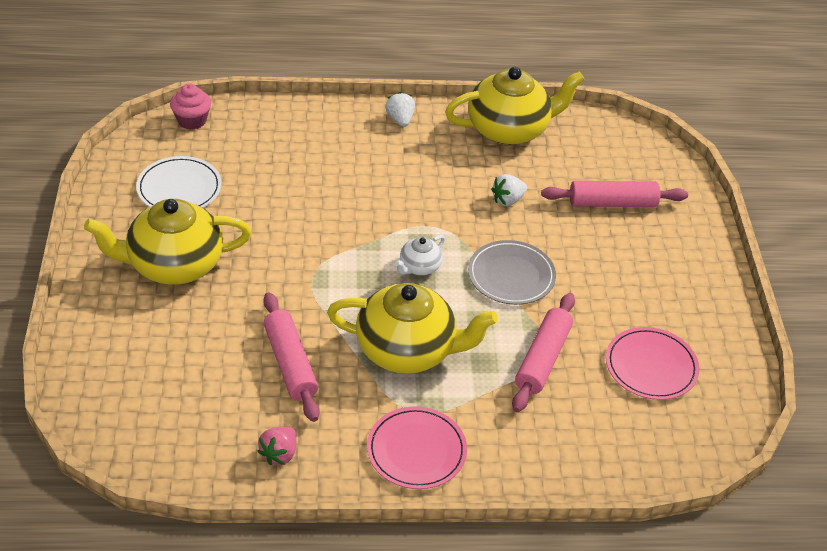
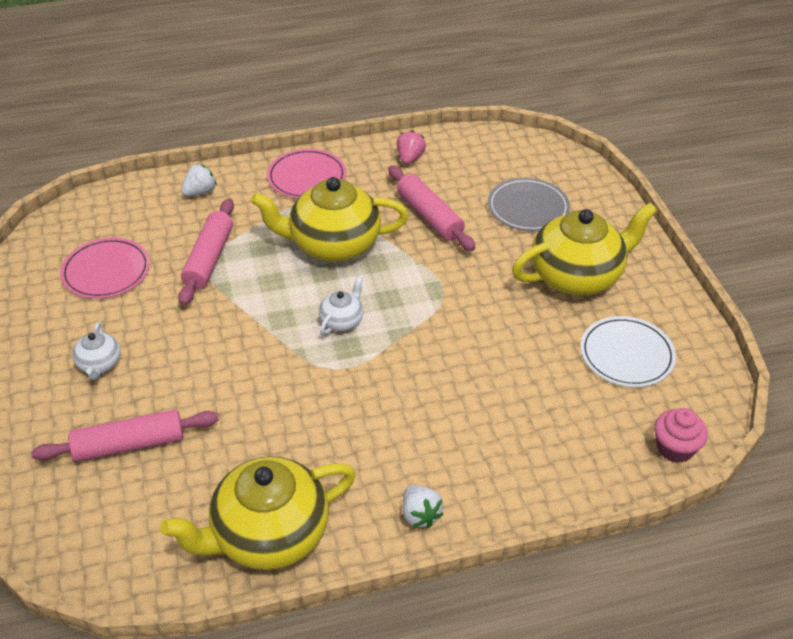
camera: 170 degrees right, 0 degrees up
grey plate [468,240,556,305] -> grey plate moved to [488,178,570,231]
white strawberry [491,174,527,206] -> white strawberry moved to [181,164,217,196]
none -> white teapot [72,322,121,380]

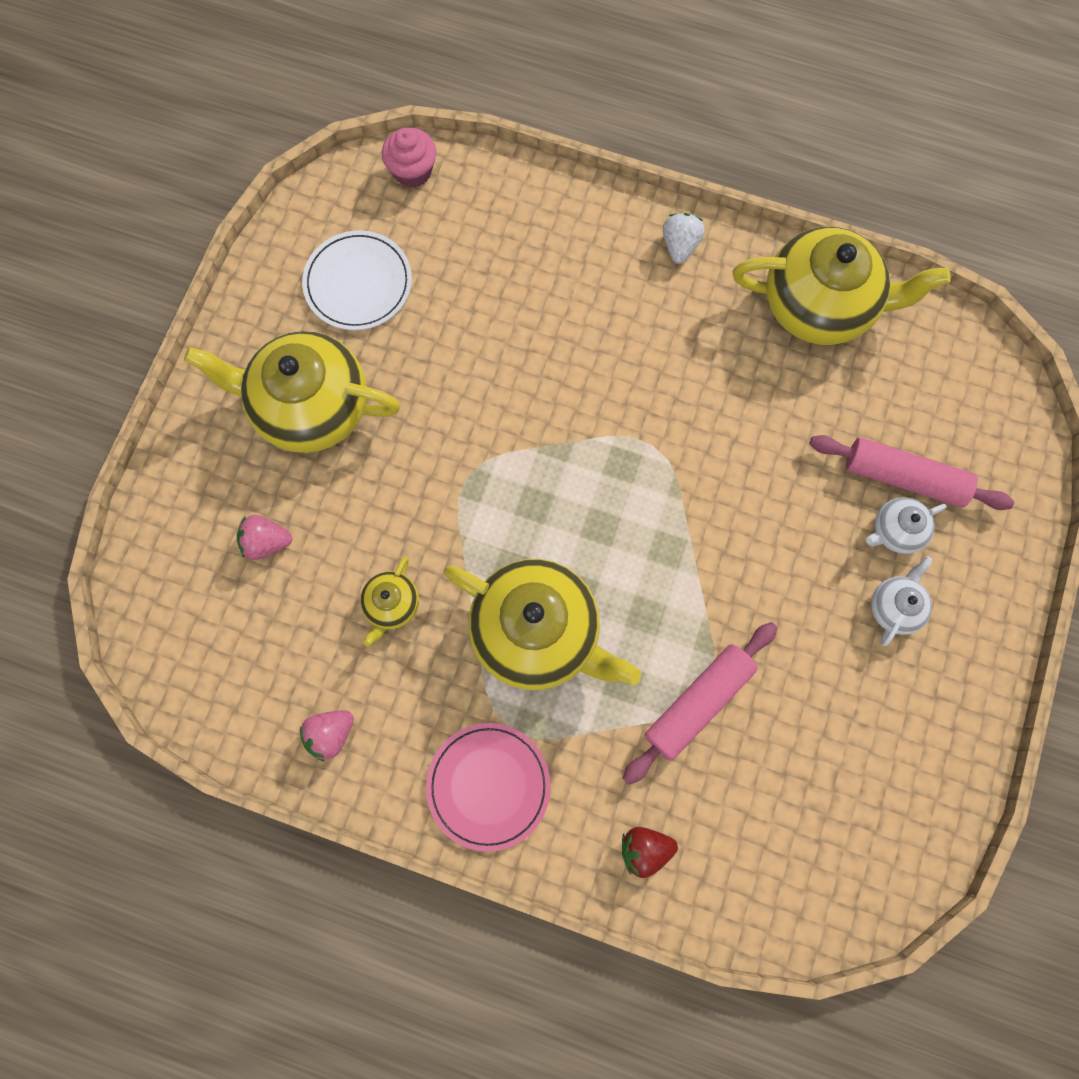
camera: 145 degrees left, 30 degrees up
pink plate [60,238,150,299] -> none
white strawberry [181,164,217,196] -> red strawberry [622,827,678,878]
white teapot [319,276,363,335] -> white teapot moved to [866,497,946,554]
pink rolling pin [388,166,476,251] -> yellow teapot [360,557,419,646]
grey plate [488,178,570,231] -> pink strawberry [237,515,292,560]

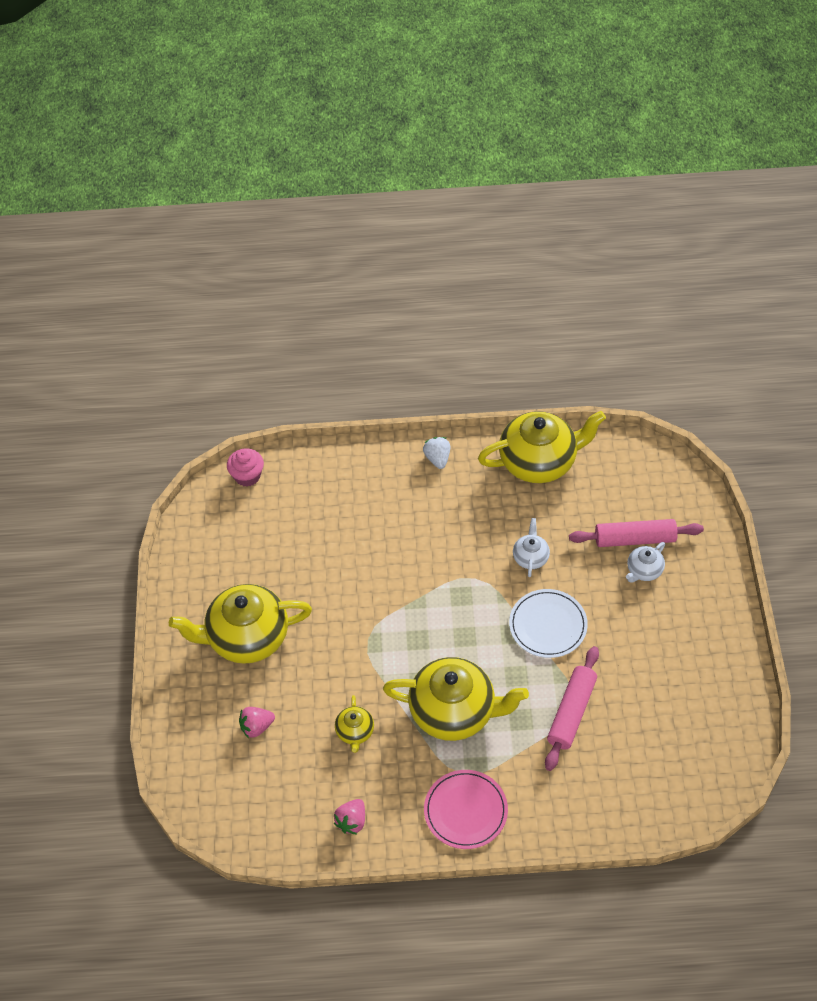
camera: 20 degrees left, 20 degrees down
white plate [302,230,412,330] -> white plate moved to [509,589,588,658]
red strawberry [622,827,678,878] -> none
white teapot [871,556,933,646] -> white teapot moved to [513,518,550,577]

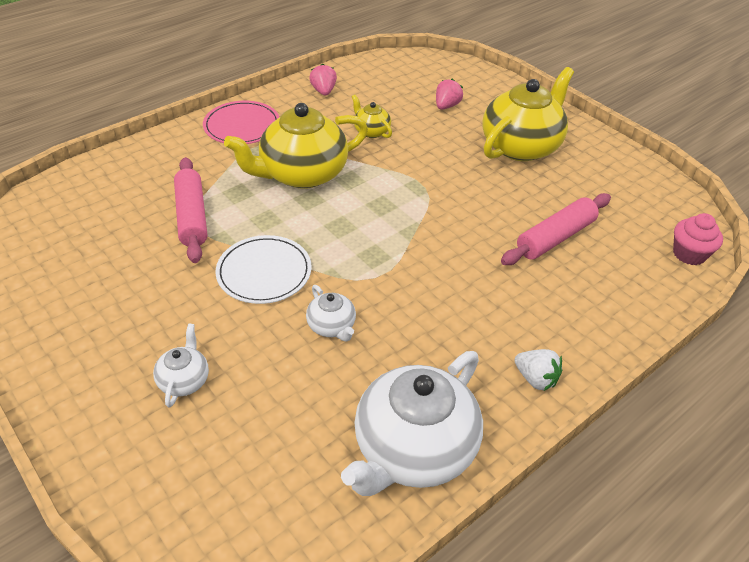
camera: 140 degrees right, 10 degrees down
yellow teapot [478,411,606,483] -> white teapot [341,351,483,496]
pink rolling pin [569,519,704,547] -> pink rolling pin moved to [501,193,611,265]

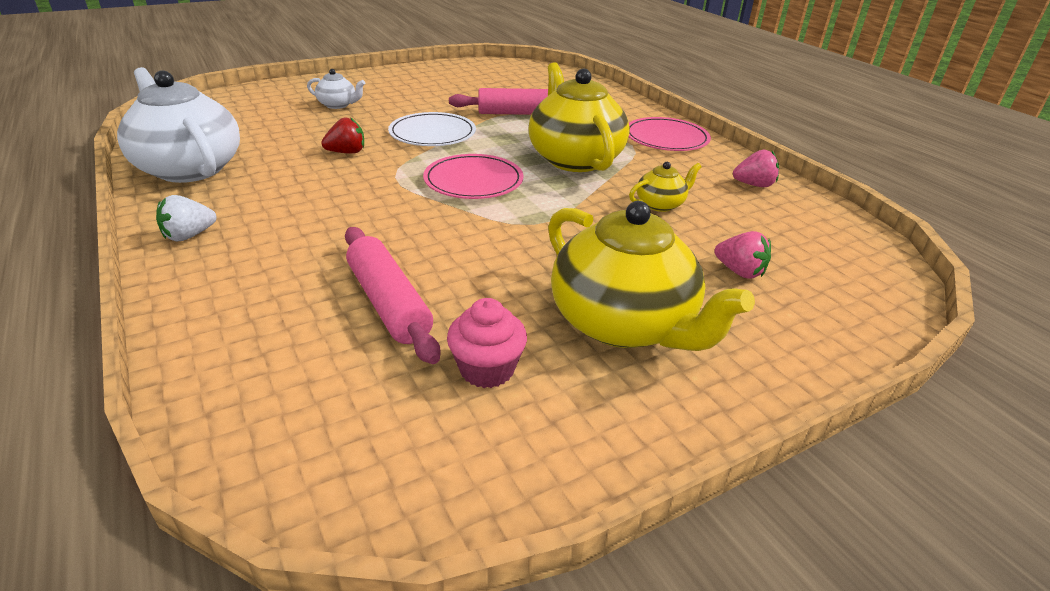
camera: 100 degrees right, 10 degrees down
white teapot [306,285,356,342] -> red strawberry [321,117,364,154]
pink cupcake [673,213,723,265] -> pink cupcake moved to [447,298,527,388]
none -> pink plate [423,154,523,199]

